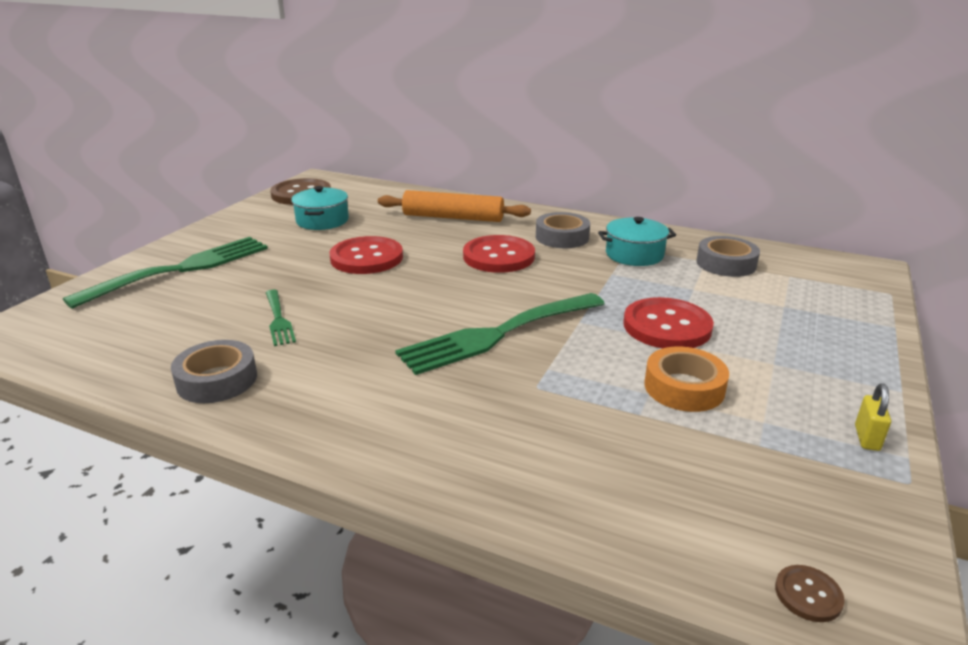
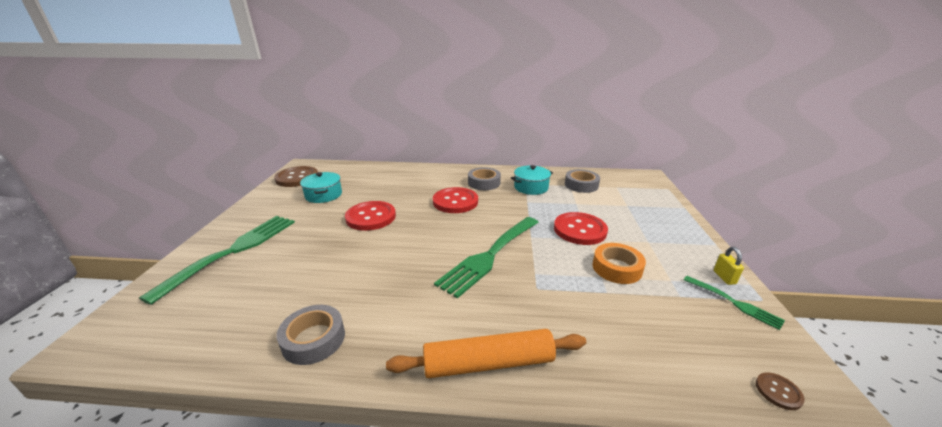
camera: 20 degrees left, 0 degrees up
green fork [266,289,296,346] -> green fork moved to [684,276,785,330]
orange rolling pin [378,190,531,222] -> orange rolling pin moved to [386,329,586,378]

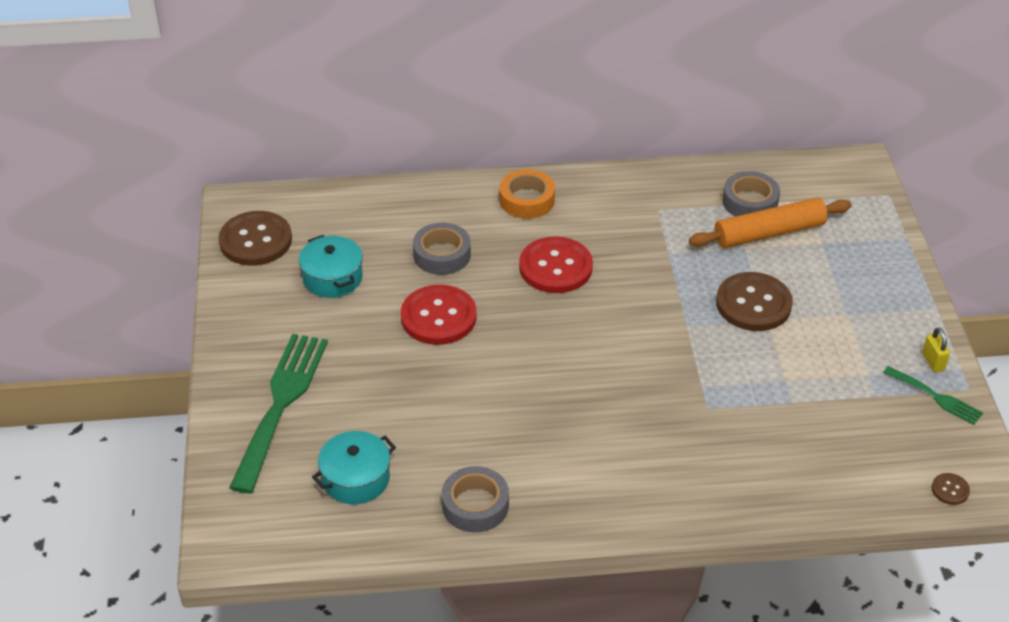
camera: 10 degrees left, 15 degrees up
orange rolling pin [386,329,586,378] -> orange rolling pin moved to [689,198,852,248]
green fork [434,217,539,298] -> none
grey tape [468,167,501,190] -> grey tape moved to [413,223,471,275]
turquoise pot [511,165,553,195] -> turquoise pot moved to [312,431,396,504]
red button [554,212,608,245] -> brown button [716,272,793,331]
orange tape [592,243,646,284] -> orange tape moved to [500,169,555,219]

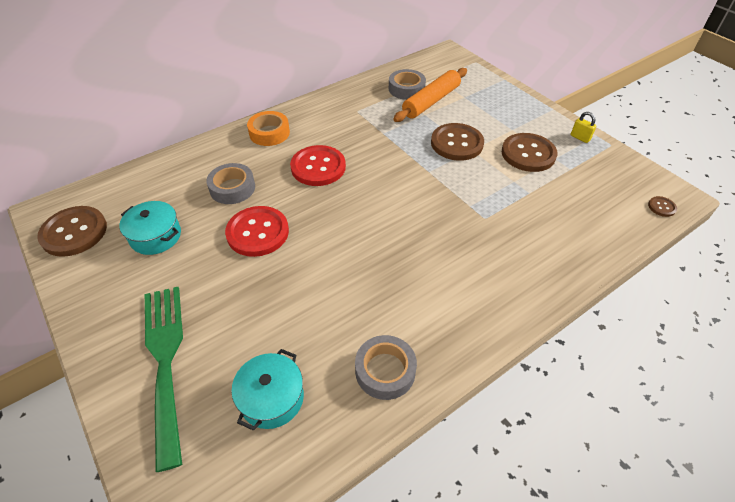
camera: 30 degrees left, 5 degrees up
green fork [883,366,983,425] -> none
none -> brown button [502,133,557,172]

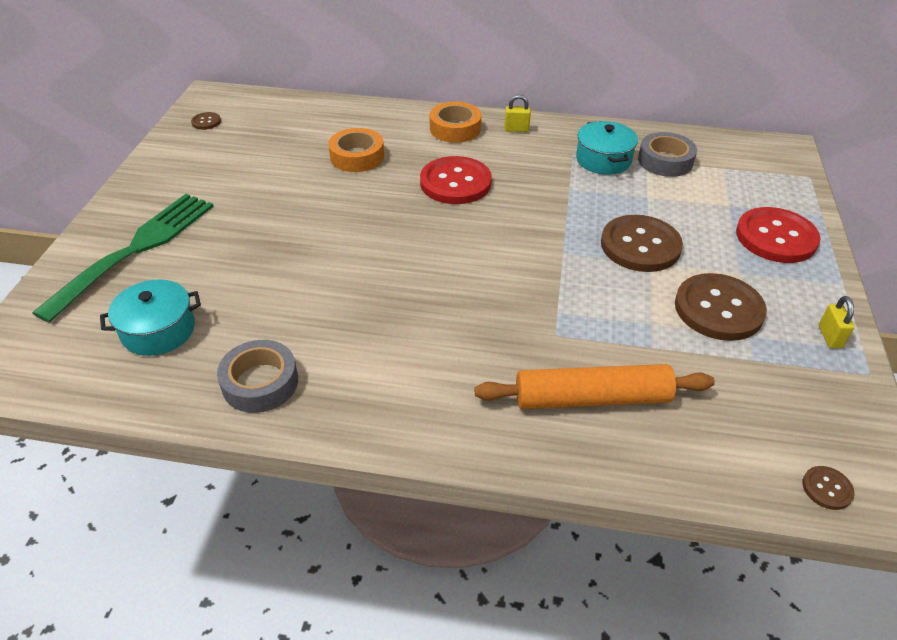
camera: 45 degrees right, 5 degrees down
brown button [37,206,107,257] -> brown button [191,112,221,130], size x0.44
turquoise pot [119,201,181,255] -> turquoise pot moved to [576,121,638,175]
grey tape [206,163,255,204] -> orange tape [328,128,384,172]
red button [225,206,289,257] -> red button moved to [736,207,821,263]
orange rolling pin [393,68,467,122] -> orange rolling pin moved to [475,364,715,409]
none -> yellow padlock [505,95,531,132]

